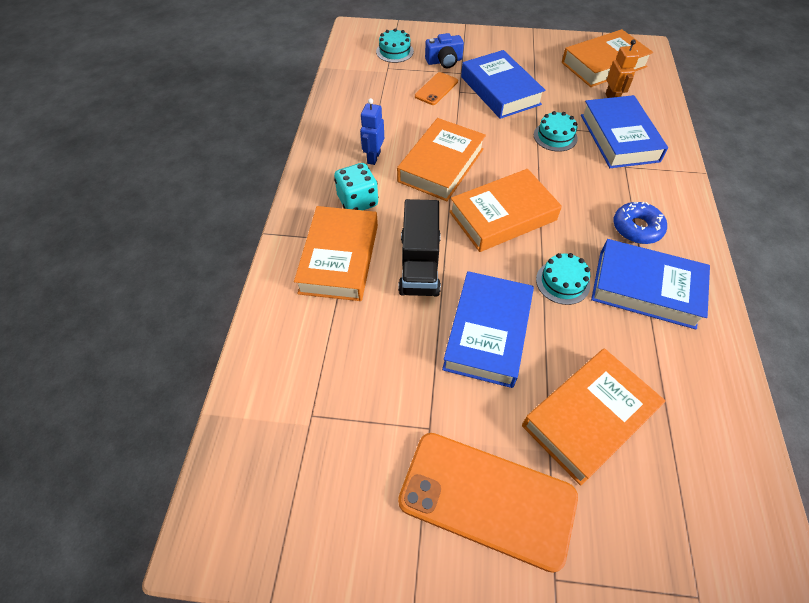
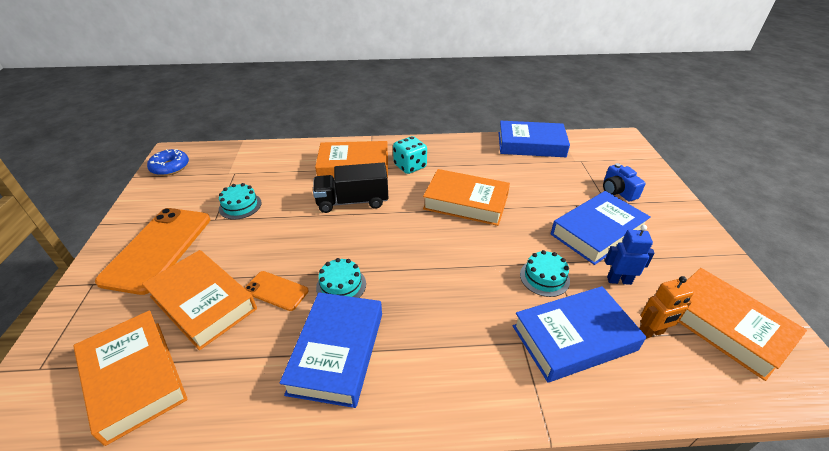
camera: 80 degrees right, 15 degrees down
blue robot [360,98,384,165] -> blue robot moved to [605,225,655,285]
turquoise cake [376,28,414,63] -> turquoise cake moved to [219,183,262,219]
orange phone [415,72,458,105] -> orange phone moved to [245,271,309,311]
blue book [442,271,534,388] -> blue book moved to [498,121,570,157]
orange book [449,169,562,252] -> orange book moved to [73,310,188,446]
blue donut [613,202,667,244] -> blue donut moved to [147,149,189,176]

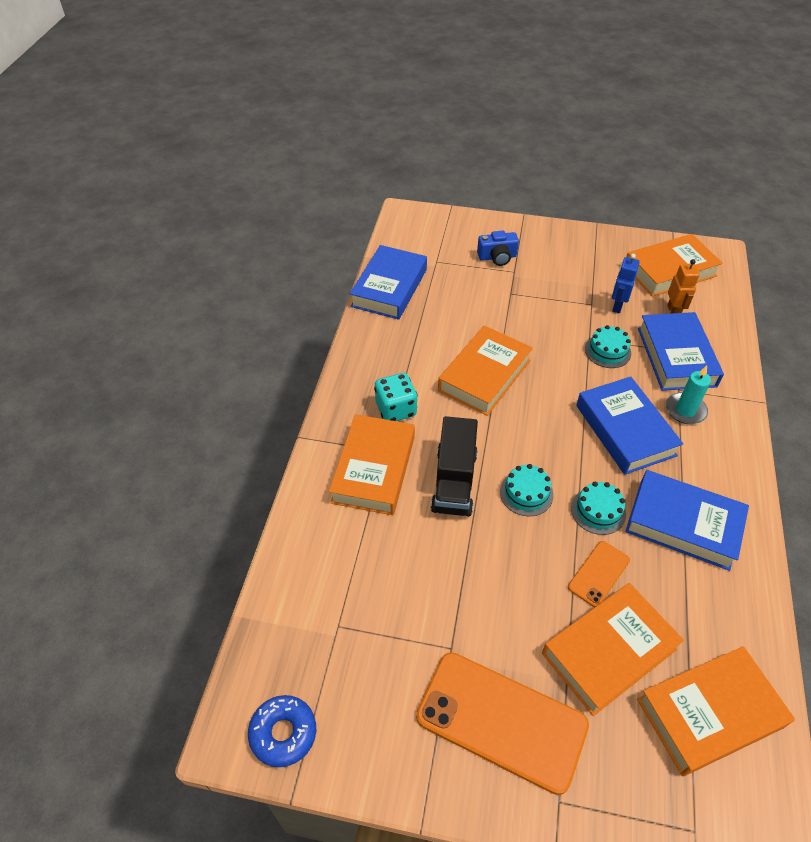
camera: 75 degrees left, 10 degrees up
turquoise cake [219,183,262,219] -> turquoise cake moved to [500,464,554,516]
blue book [551,191,651,265] -> blue book moved to [576,377,683,475]
none -> turquoise candle [666,366,711,424]

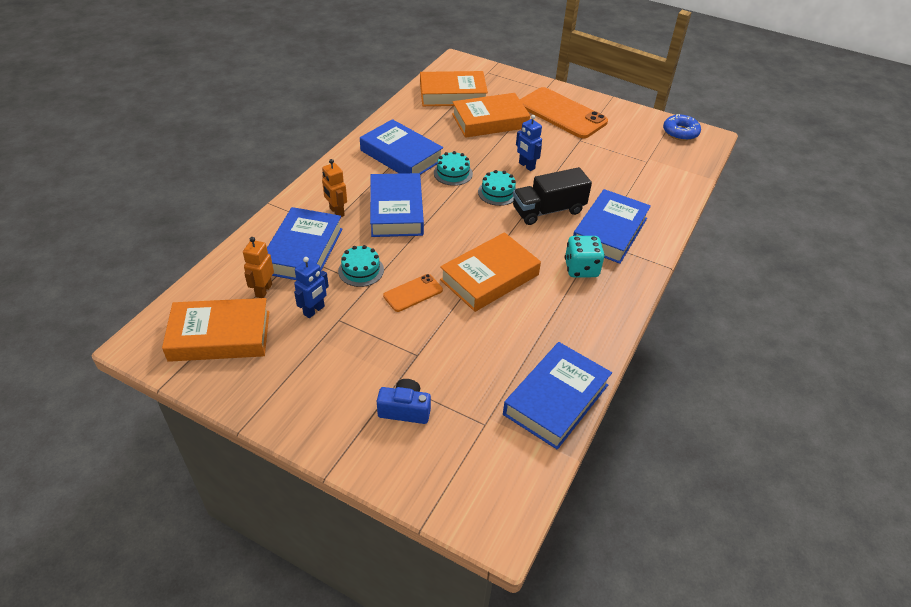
camera: 165 degrees left, 5 degrees down
orange book [329,414,415,515] -> blue book [573,189,651,264]
black truck [431,416,478,516] -> black truck turned 135 degrees counterclockwise [513,167,592,225]
orange phone [568,541,630,607] -> orange phone moved to [383,274,443,312]
turquoise candle [666,366,711,424] -> orange robot [322,159,347,217]
none -> blue robot [516,115,542,171]

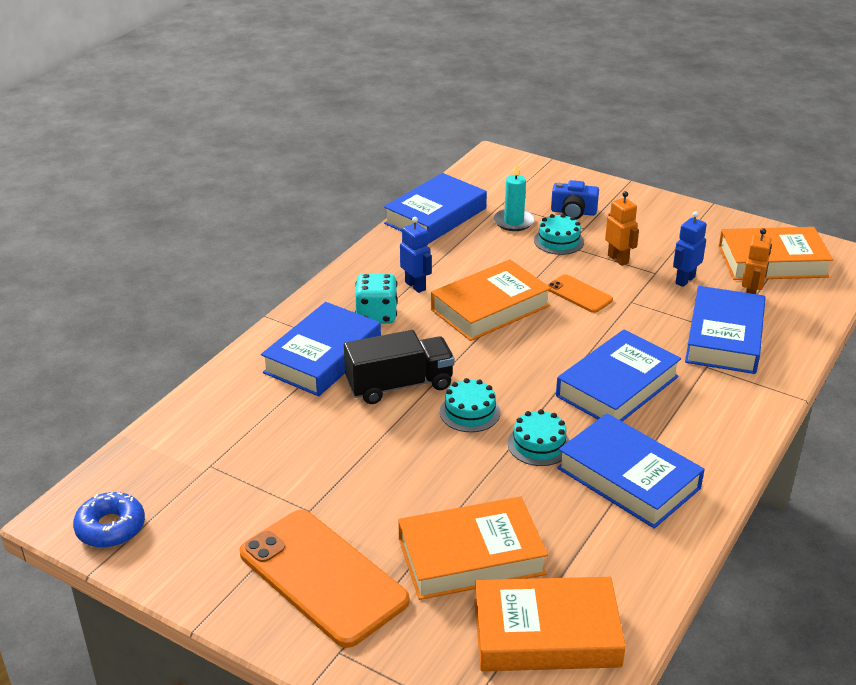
camera: 175 degrees left, 10 degrees down
orange robot [322,159,347,217] -> orange robot moved to [605,191,639,266]
turquoise cake [338,245,384,287] -> turquoise cake moved to [534,214,584,255]
blue book [370,173,424,237] -> blue book turned 45 degrees clockwise [556,330,681,422]
orange phone [383,274,443,312] -> orange phone turned 75 degrees clockwise [547,274,613,313]
blue robot [516,115,542,171] -> blue robot moved to [400,217,432,293]
none -> turquoise candle [494,163,535,231]

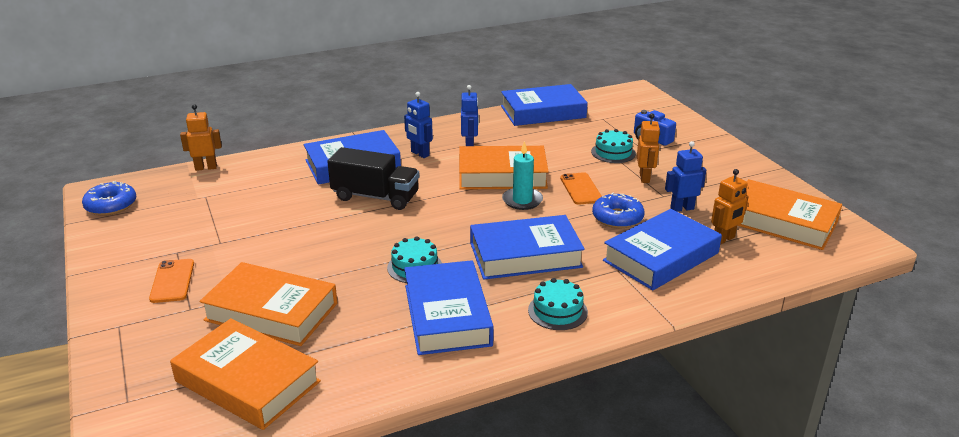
camera: 35 degrees right, 5 degrees down
orange phone [240,510,410,648] -> orange phone [149,259,194,303], size x0.49
turquoise dice [355,274,398,324] -> blue robot [404,92,433,158]
turquoise cake [440,378,501,432] -> turquoise cake moved to [528,278,588,330]
turquoise candle [494,163,535,231] -> turquoise candle moved to [502,141,543,210]
none -> orange robot [180,104,222,171]
none -> blue donut [592,193,645,228]

